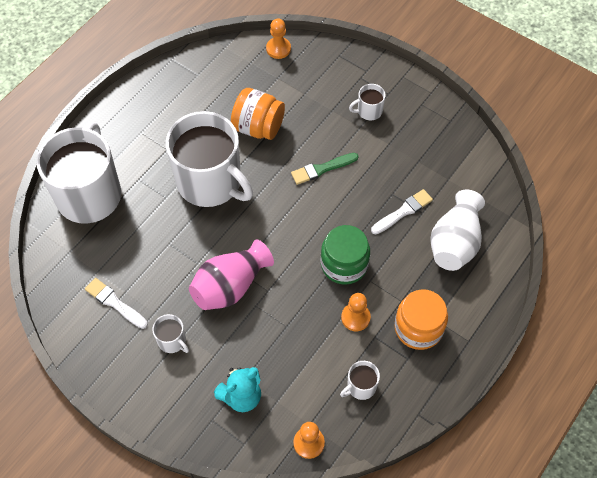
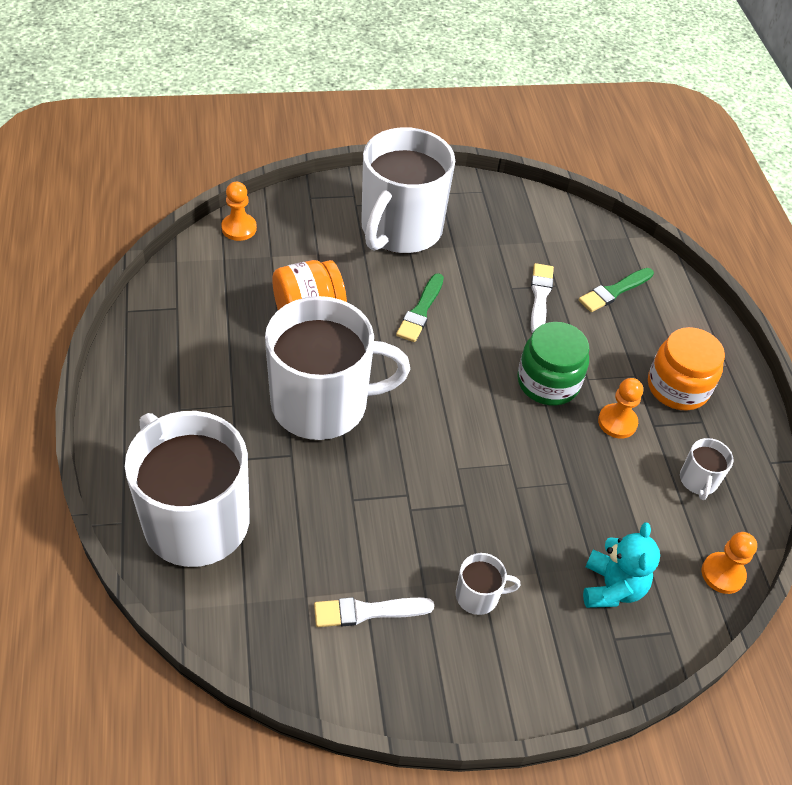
camera: 50 degrees left, 10 degrees down
pink vase [189,239,274,310] -> none
white mug [349,84,386,120] -> white mug [361,127,455,253], size x2.48
white vase [430,190,485,271] -> green brush [579,268,654,312]

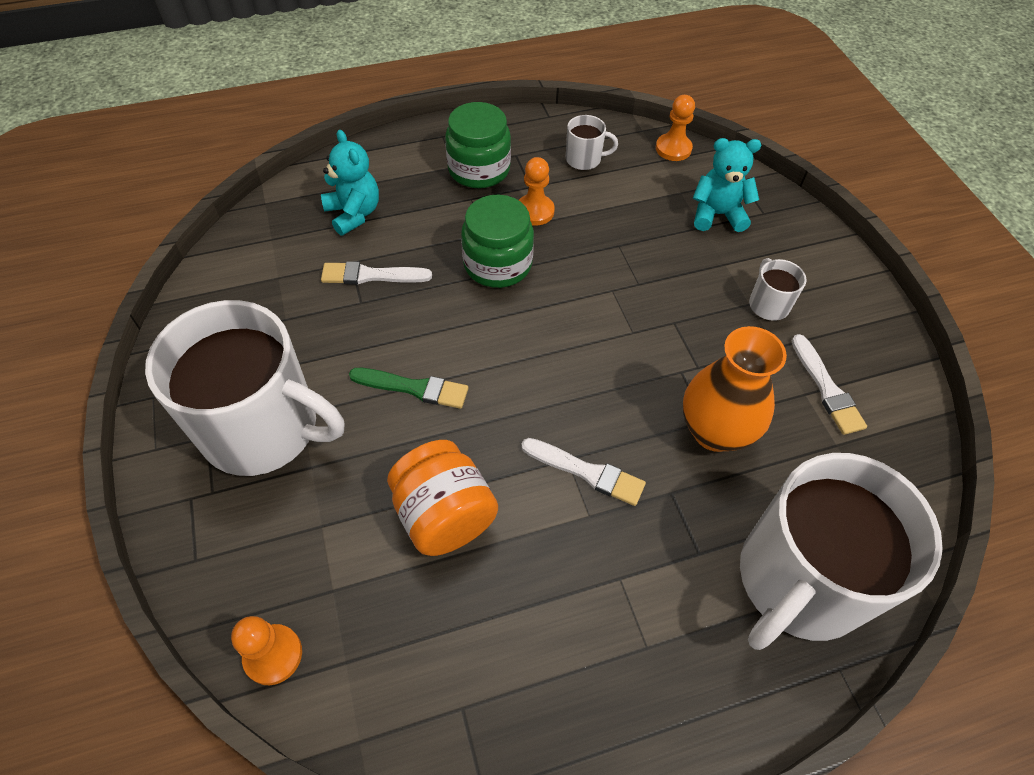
camera: 95 degrees left, 5 degrees up
white mug [265,296,410,440] -> white brush [521,438,646,506]
green brush [579,268,654,312] -> turquoise teddy bear [321,130,379,236]
orange jar [648,327,725,411] -> green jar [445,102,511,188]
none -> orange vase [683,326,787,452]

